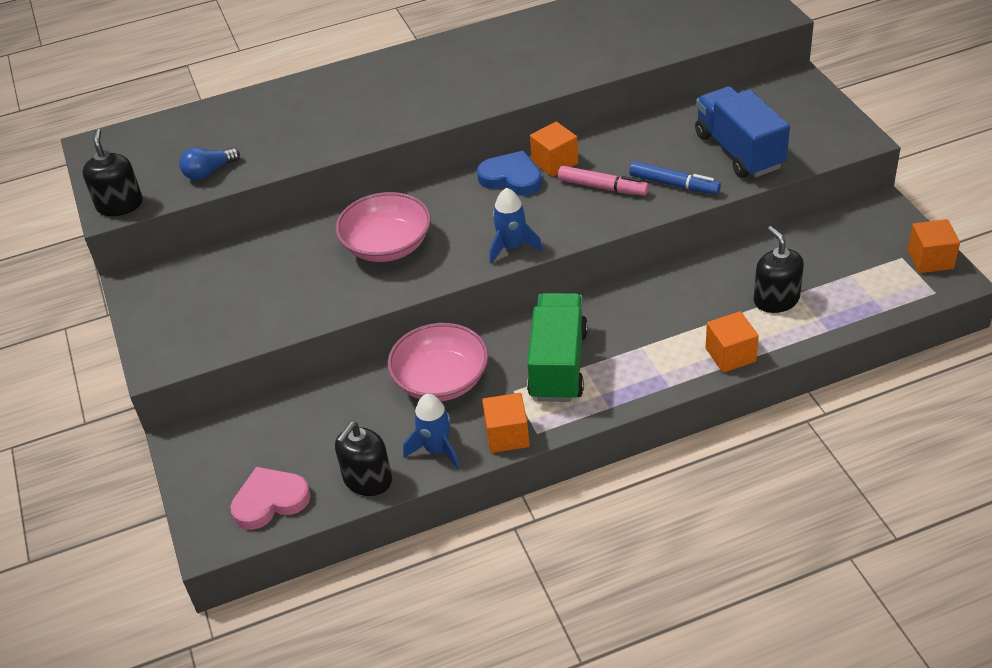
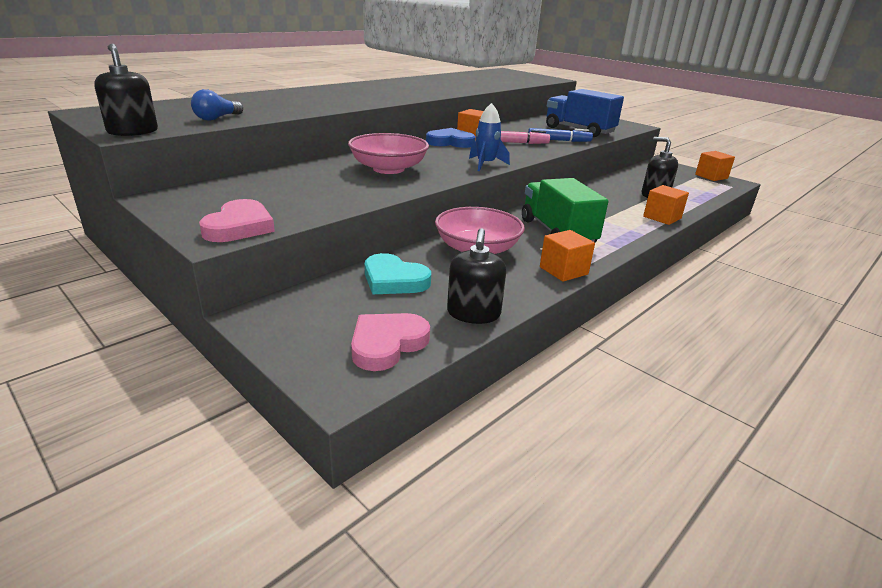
camera: 30 degrees left, 15 degrees down
blue rocket [403,394,460,469] -> none
none -> pink heart [199,199,275,242]
none -> turquoise heart [365,253,431,294]

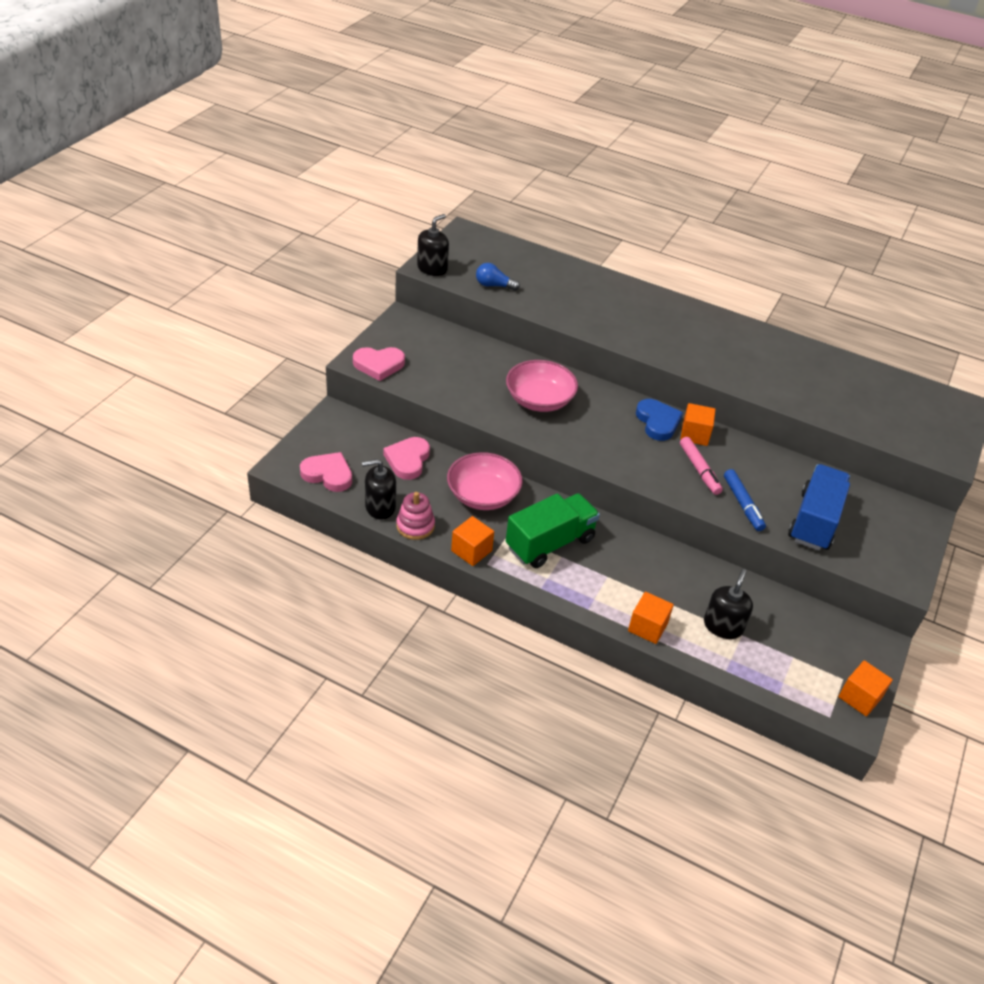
camera: 70 degrees right, 15 degrees up
turquoise heart [365,253,431,294] -> pink heart [383,437,430,480]
blue rocket [469,103,510,171] -> none
none -> pink stacking toy [396,492,435,540]

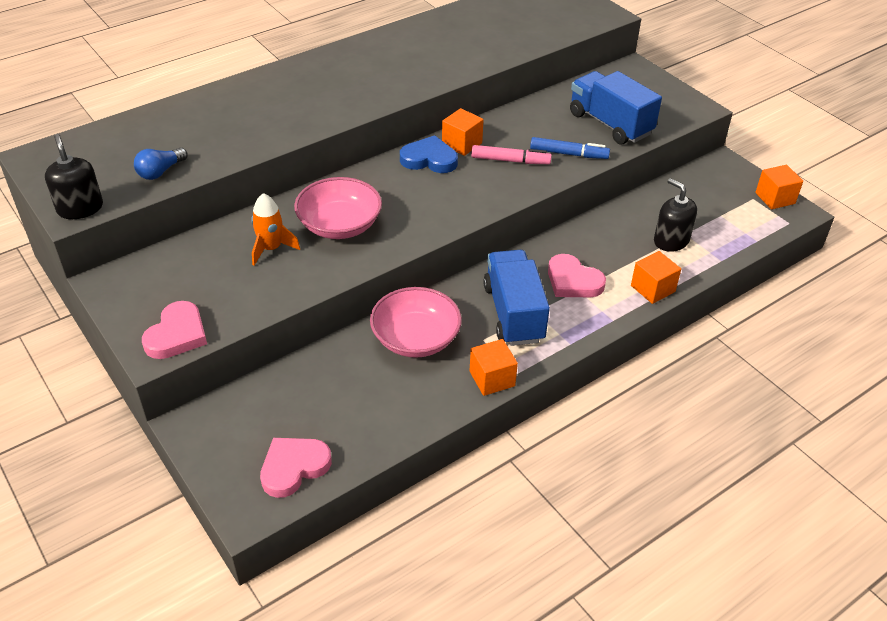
camera: 60 degrees left, 0 degrees up
black soap dispenser [362,459,396,519] -> none
pink heart [383,437,430,480] -> pink heart moved to [548,254,606,297]
pink stacking toy [396,492,435,540] -> none
green truck [506,493,600,568] -> blue truck [483,250,550,346]
none -> orange rocket [251,193,300,266]

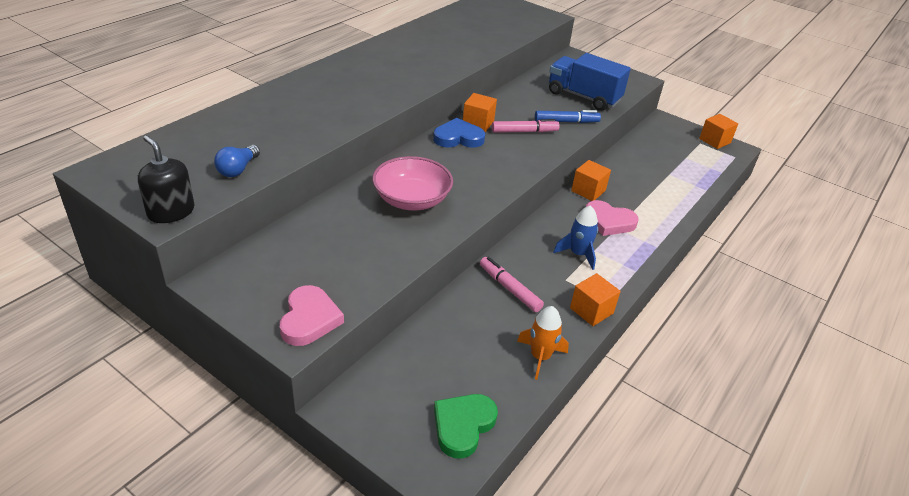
camera: 20 degrees left, 5 degrees down
orange rocket [251,193,300,266] -> orange rocket moved to [517,306,569,380]
pink heart [260,438,332,498] -> green heart [434,394,498,459]
pink bowl [370,287,462,358] -> pink marker [480,257,544,312]
blue truck [483,250,550,346] -> blue rocket [553,205,598,270]
orange cube [631,251,681,304] -> orange cube moved to [571,160,611,201]
black soap dispenser [654,178,697,252] -> none

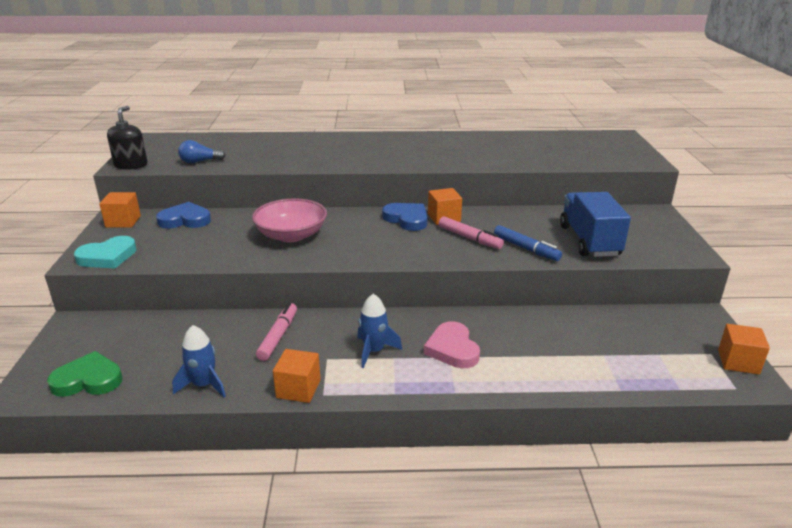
camera: 55 degrees right, 10 degrees down
pink heart [280,285,344,346] -> turquoise heart [74,236,137,268]
orange rocket [517,306,569,380] -> blue rocket [172,325,226,398]
orange cube [571,160,611,201] -> orange cube moved to [99,192,141,228]
none -> blue heart [156,202,211,229]

